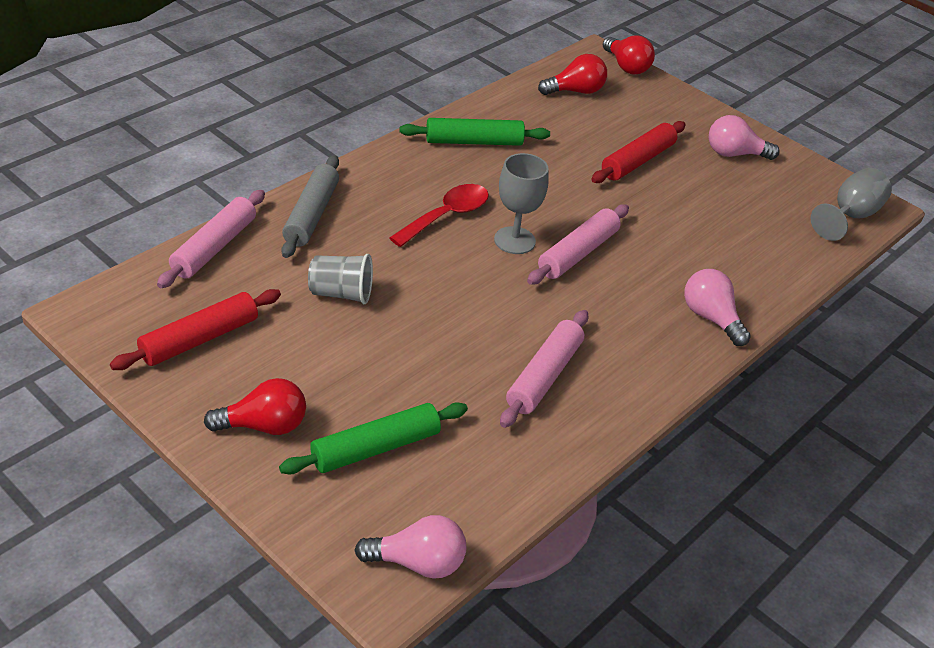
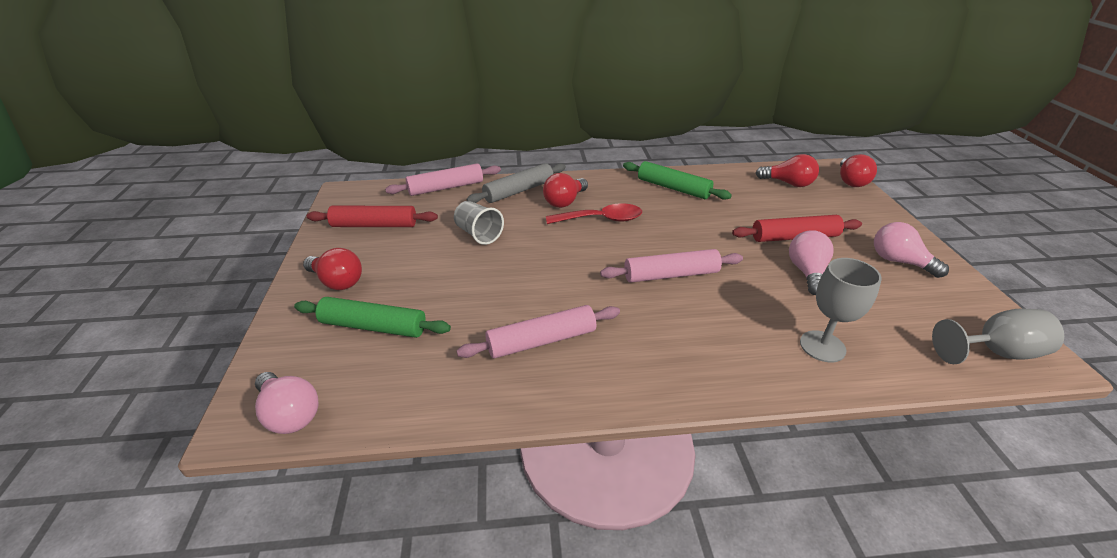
camera: 45 degrees right, 5 degrees down
grey goblet [494,153,549,254] -> grey goblet moved to [800,258,882,362]
pink light bulb [684,269,751,346] -> pink light bulb moved to [789,230,834,295]
none -> red light bulb [543,173,588,208]

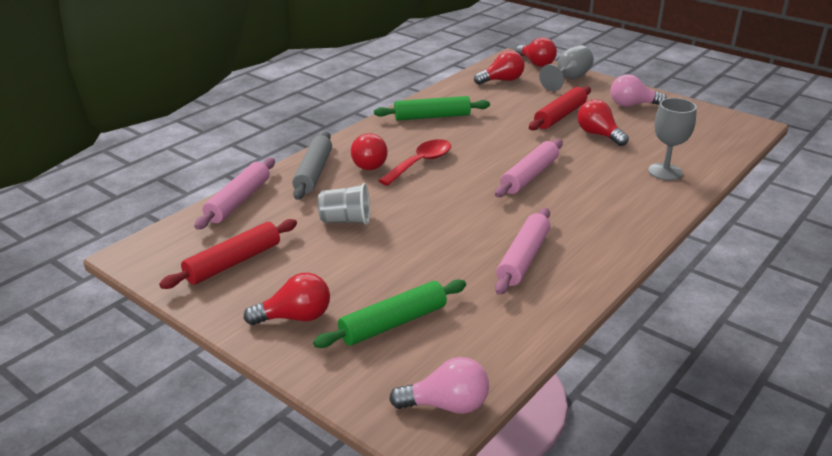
camera: 45 degrees left, 5 degrees down
pink light bulb [789,230,834,295] -> red light bulb [577,100,629,146]
grey goblet [932,309,1064,364] -> grey goblet moved to [539,45,594,91]

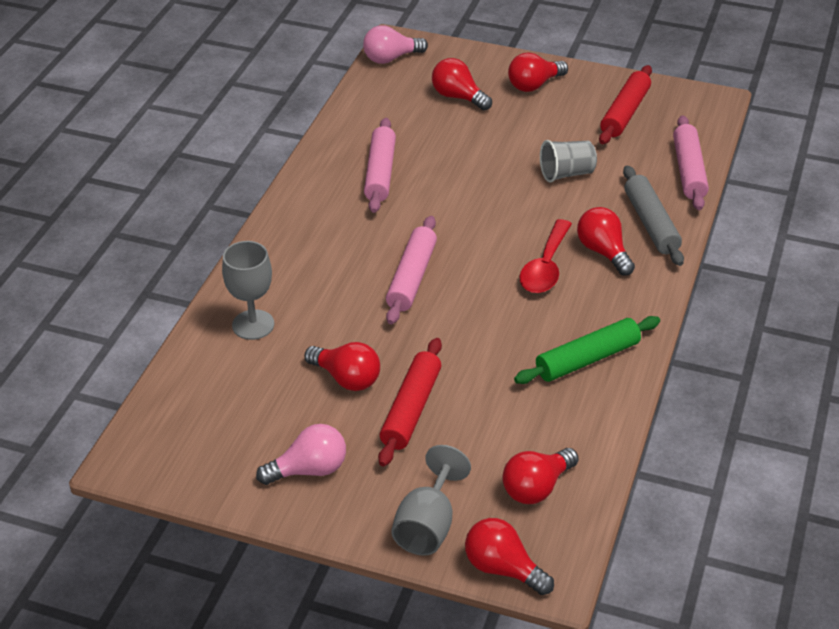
camera: 160 degrees right, 10 degrees up
green rolling pin [313,280,466,348] -> red light bulb [432,58,492,111]

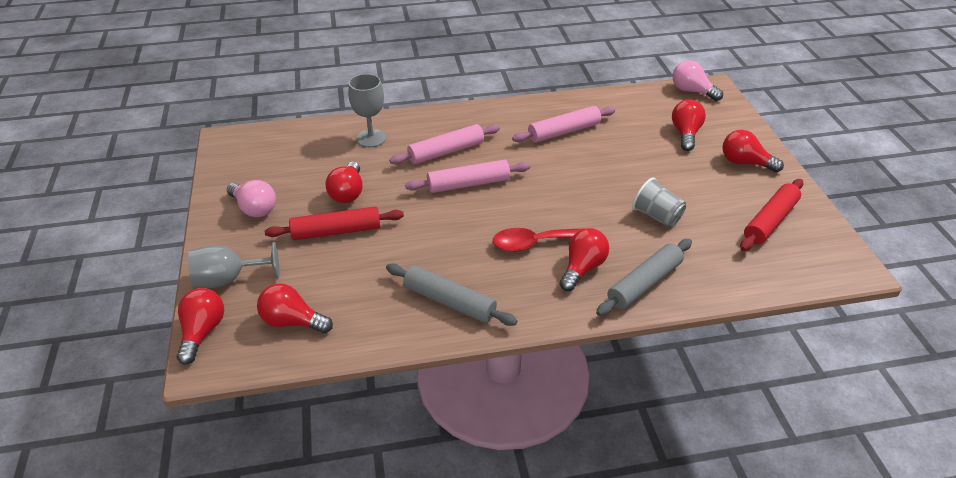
camera: 60 degrees right, 0 degrees up
green rolling pin [514,316,660,384] -> grey rolling pin [386,264,517,326]
red rolling pin [599,65,652,144] -> red rolling pin turned 45 degrees counterclockwise [740,179,803,251]
pink rolling pin [673,115,709,210] -> pink rolling pin moved to [389,124,500,164]

